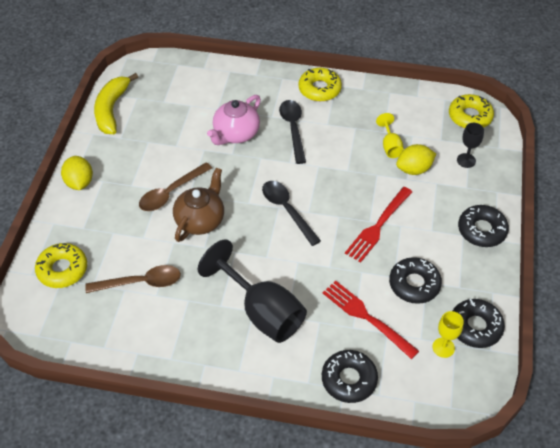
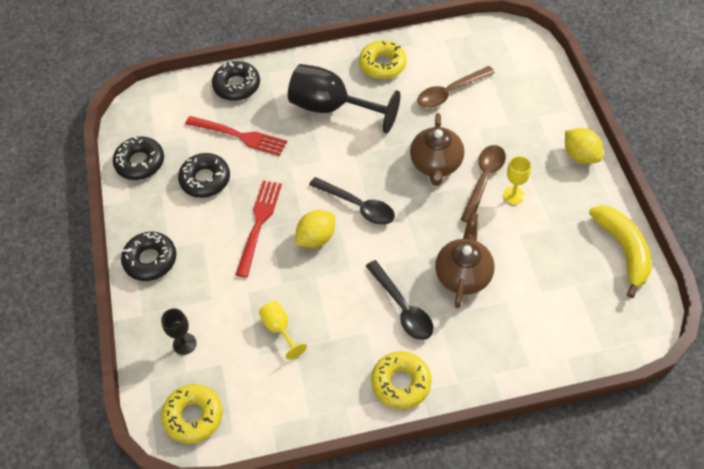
camera: 160 degrees right, 5 degrees up
yellow donut [35,243,87,288] -> yellow donut moved to [359,40,407,79]
pink teapot [207,95,261,145] -> brown teapot [435,213,495,308]
yellow lemon [396,144,436,175] -> yellow lemon moved to [296,210,335,248]
yellow goblet [432,311,464,358] -> yellow goblet moved to [503,156,531,205]

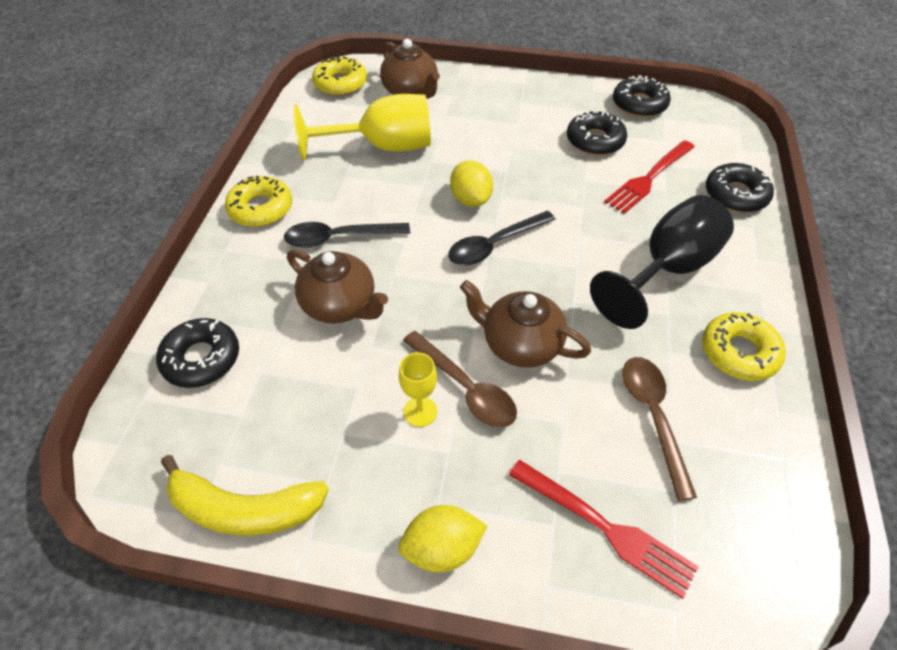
camera: 110 degrees right, 5 degrees down
black donut [121,232,176,281] -> black donut moved to [156,318,239,388]
black goblet [161,308,197,355] -> brown teapot [380,39,440,99]
red fork [236,181,282,278] -> red fork moved to [509,460,699,599]
yellow goblet [259,301,307,360] -> yellow goblet [294,94,431,161], size x2.11

